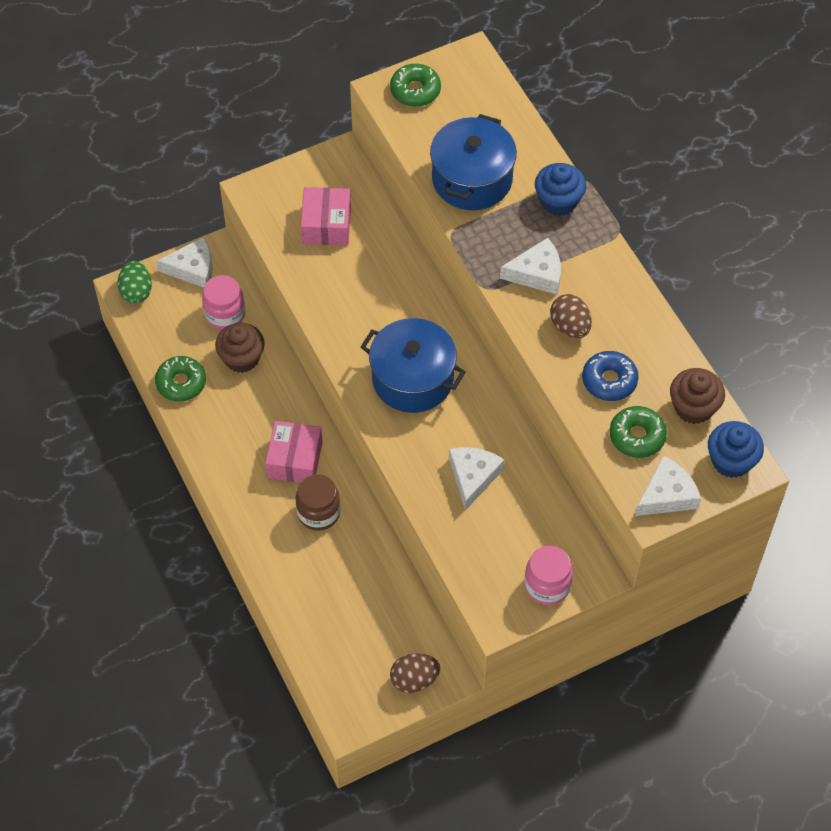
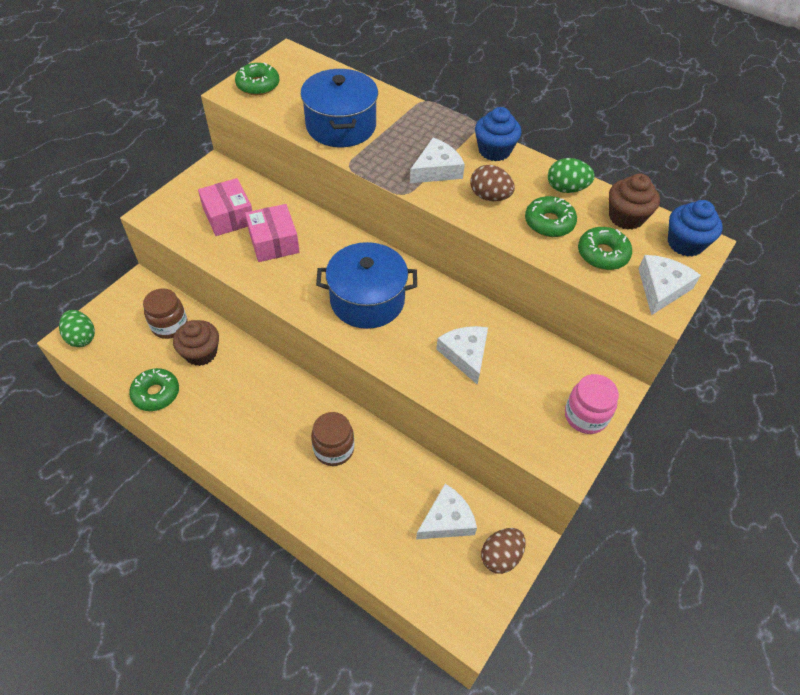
camera: 30 degrees left, 5 degrees down
white cheese [156,237,213,288] -> white cheese moved to [416,484,477,539]
pink jar [202,275,245,330] -> brown jar [143,288,188,339]
pink box [265,421,323,483] -> pink box moved to [245,204,300,262]
blue cupcake [535,163,586,216] -> blue cupcake moved to [475,107,522,161]
blue donut [582,351,639,401] -> green donut [525,196,577,237]
none -> green egg [548,158,595,193]

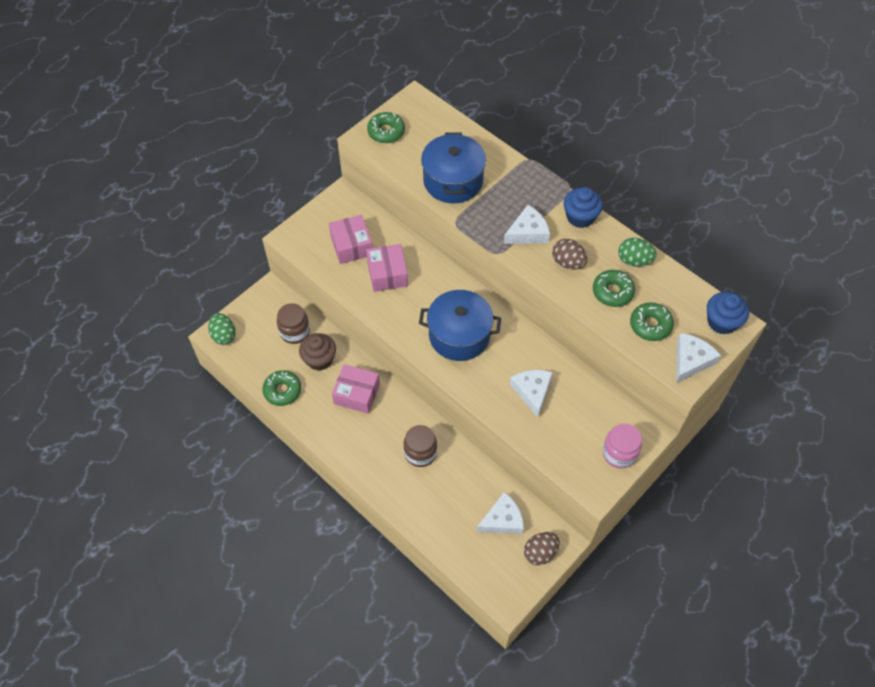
camera: 10 degrees right, 5 degrees up
brown cupcake [609,174,660,230] -> none
none -> pink box [332,364,380,414]

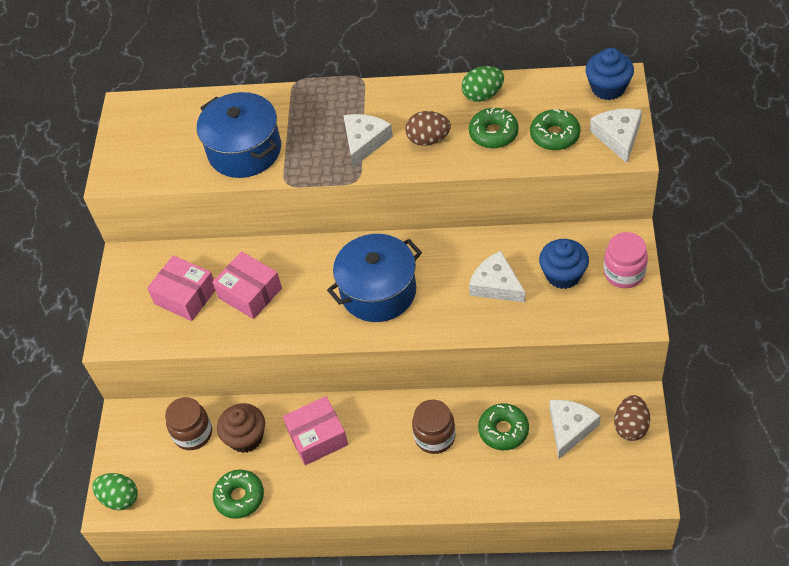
camera: 35 degrees left, 5 degrees down
green donut [367,112,405,143] -> green donut moved to [478,403,529,451]
blue cupcake [564,187,603,228] -> blue cupcake moved to [539,239,589,289]

